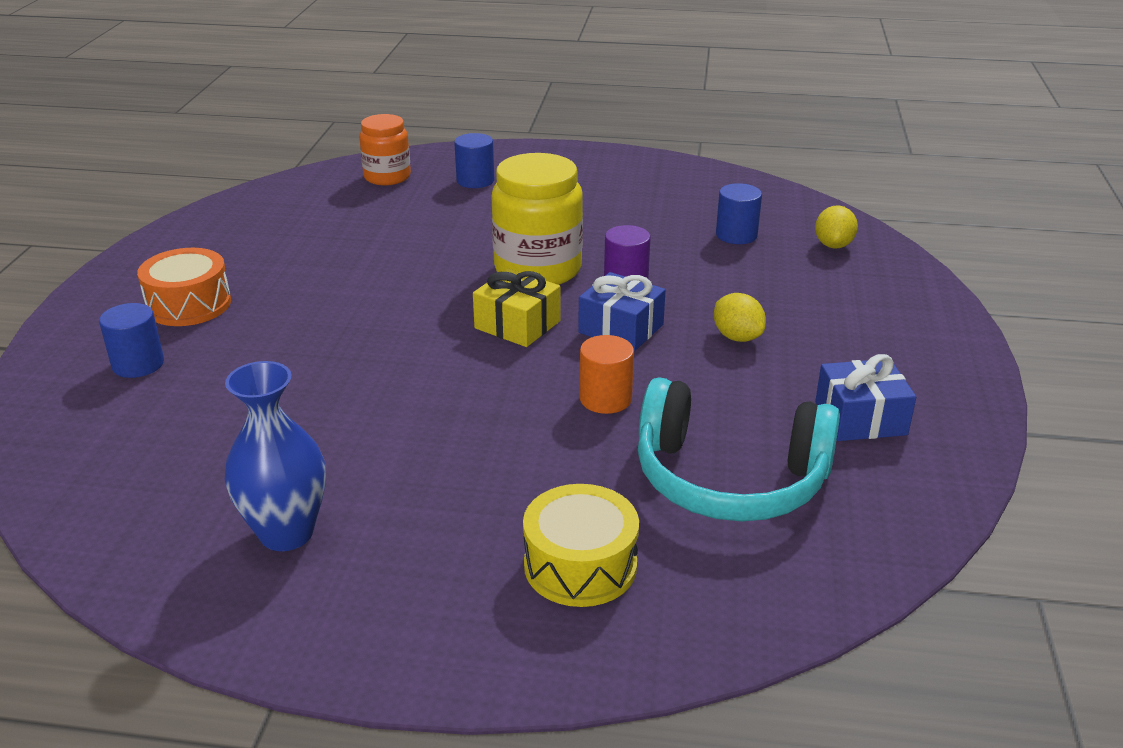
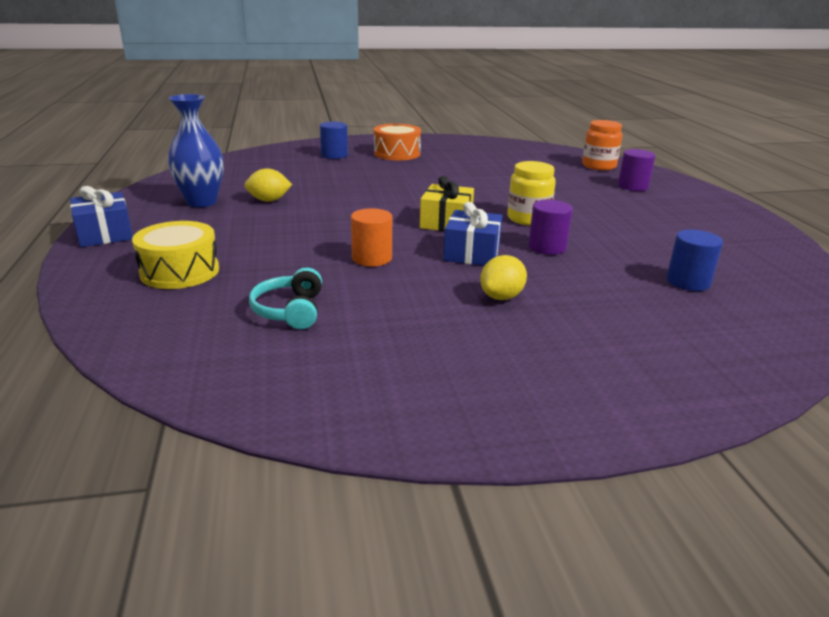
camera: 70 degrees right, 5 degrees down
blue cylinder [454,133,494,188] -> purple cylinder [618,149,655,191]
yellow jar [492,153,583,285] -> yellow jar [507,161,556,226], size x0.63
turquoise headphones [638,377,840,522] -> turquoise headphones [249,267,322,329], size x0.50
yellow lemon [815,206,858,248] -> yellow lemon moved to [244,168,292,202]
blue gift [815,354,916,441] -> blue gift moved to [70,186,133,247]

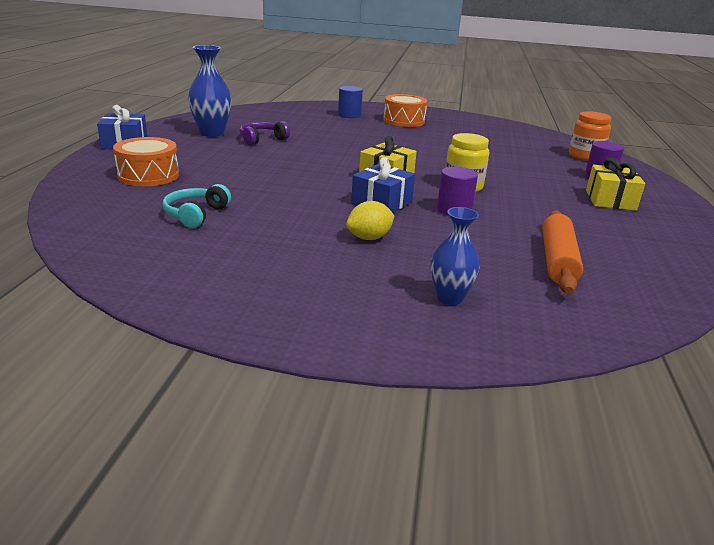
camera: 20 degrees right, 0 degrees up
yellow drum [132,221,219,289] -> orange drum [113,137,179,186]
yellow lemon [244,168,292,202] -> purple headphones [239,121,290,145]
orange cylinder [351,208,392,267] -> none
blue cylinder [667,230,723,291] -> orange rolling pin [542,210,583,294]
none -> blue vase [431,207,480,305]
none -> yellow gift [586,158,645,211]

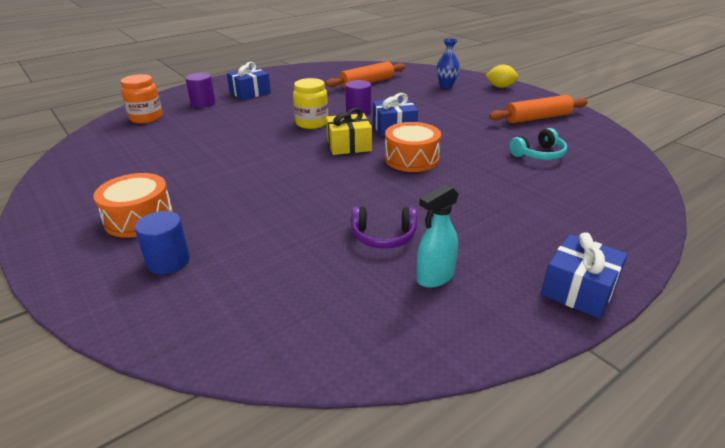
camera: 135 degrees left, 5 degrees up
orange drum [113,137,179,186] -> orange drum moved to [385,122,441,172]
blue vase [188,45,232,137] -> turquoise spray bottle [416,184,459,288]
yellow lemon [346,201,394,240] -> yellow lemon moved to [485,65,519,88]
yellow gift [586,158,645,211] -> blue gift [227,62,271,100]
none -> orange rolling pin [489,95,588,123]

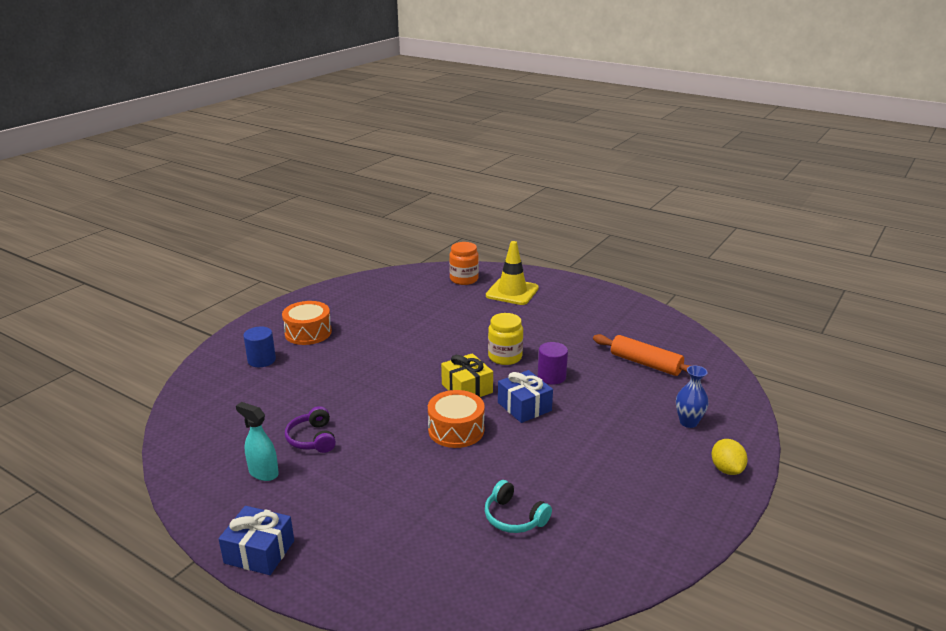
camera: 70 degrees right, 5 degrees down
purple cylinder [185,73,216,108] -> yellow traffic cone [486,241,539,305]
blue gift [227,62,271,100] -> none
orange rolling pin [489,95,588,123] -> none

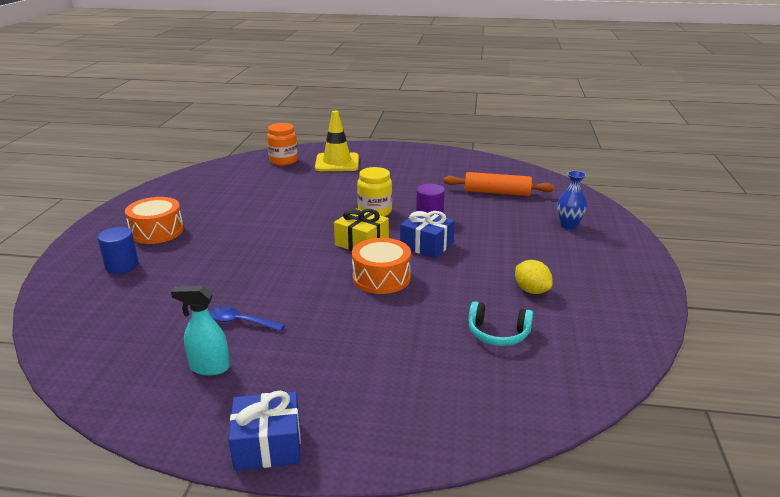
camera: 25 degrees left, 0 degrees up
purple headphones [285,406,336,453] -> blue spoon [209,307,285,331]
yellow lemon [712,439,748,475] -> yellow lemon moved to [515,260,553,294]

